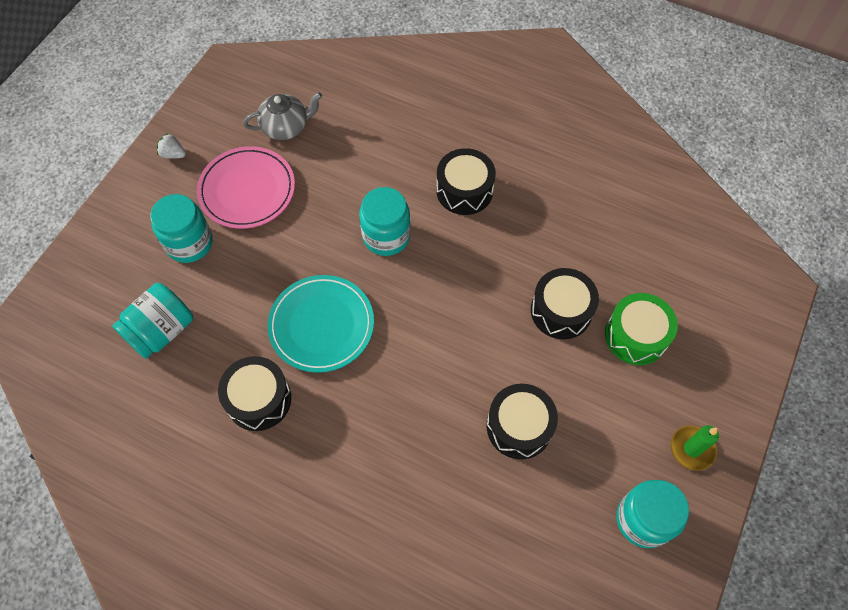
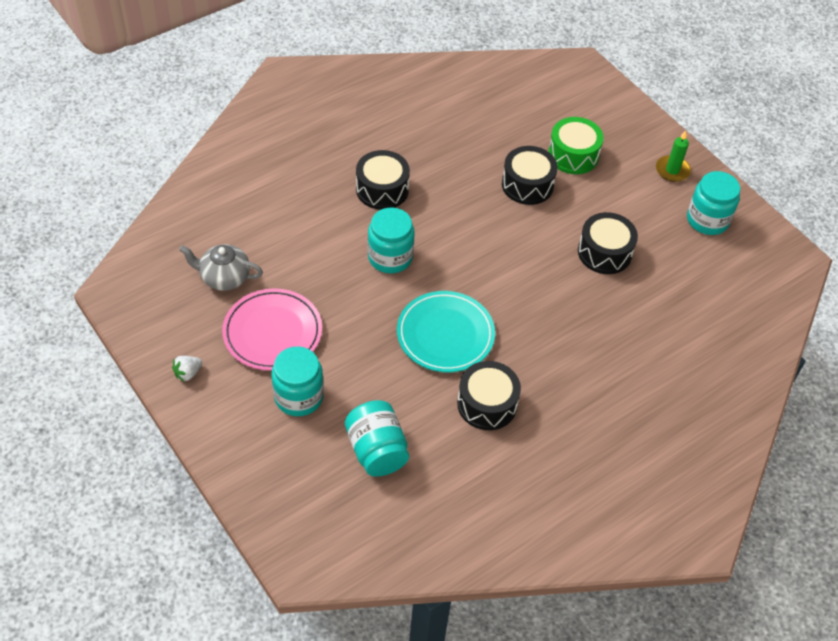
camera: 65 degrees left, 10 degrees down
grey teapot [243,92,322,140] -> grey teapot turned 90 degrees counterclockwise [179,244,263,291]

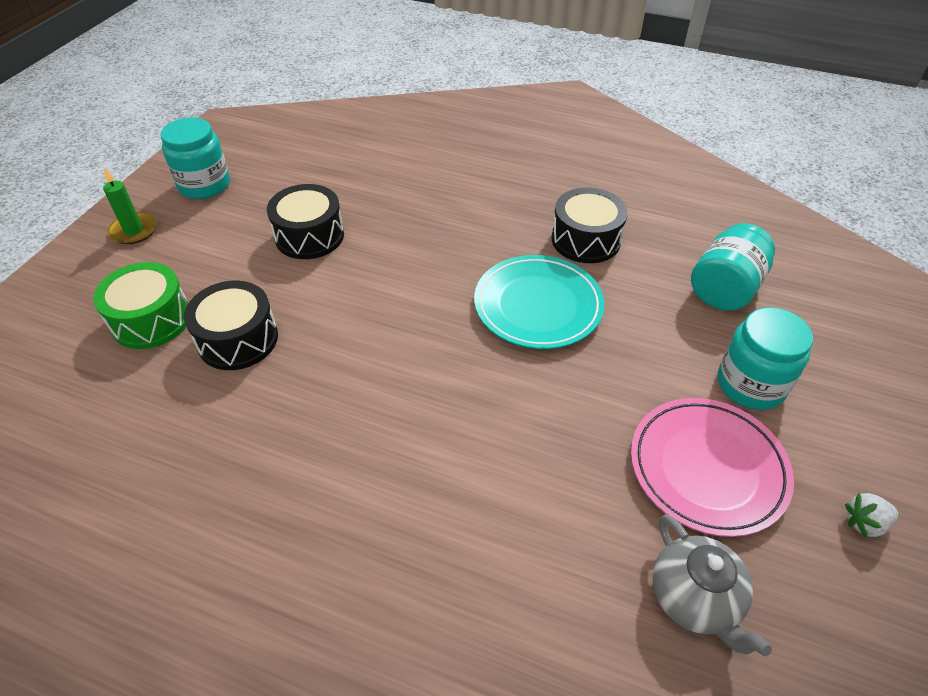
camera: 120 degrees left, 5 degrees down
white strawberry [172,356,202,382] -> white strawberry turned 150 degrees clockwise [845,493,898,538]
black drum [356,150,410,210] -> none
turquoise jar [368,208,415,274] -> none

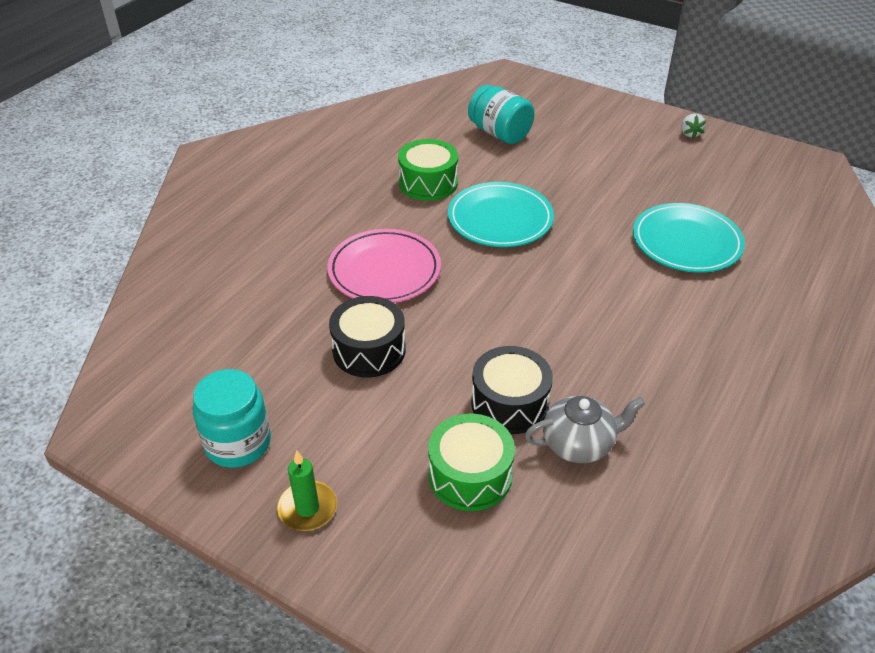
camera: 80 degrees left, 5 degrees down
black drum [551,187,628,263] -> green drum [398,139,458,201]
pink plate [631,398,794,537] -> pink plate moved to [327,229,441,303]
grey teapot [653,515,772,656] -> grey teapot moved to [524,396,645,463]
turquoise jar [718,307,813,410] -> none
none -> turquoise plate [633,203,745,273]

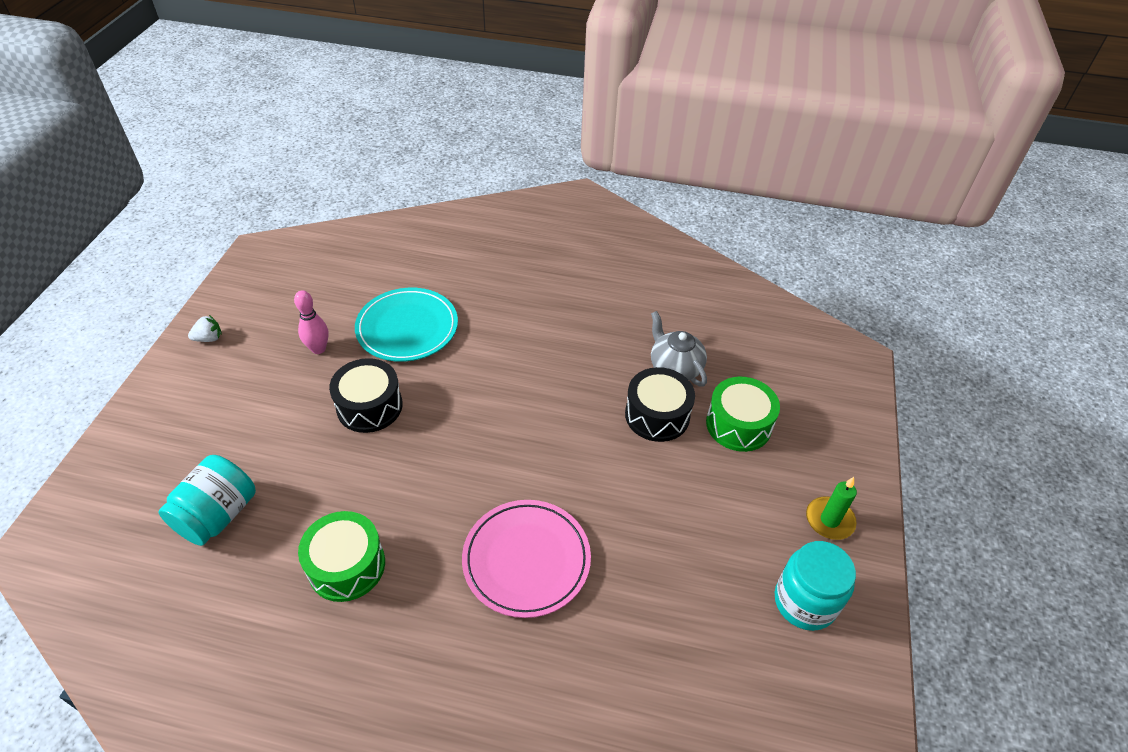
camera: 110 degrees left, 5 degrees up
black drum [329,296,406,378] -> black drum moved to [329,358,403,433]
turquoise plate [448,182,554,247] -> none
none -> pink bowling pin [294,290,329,354]

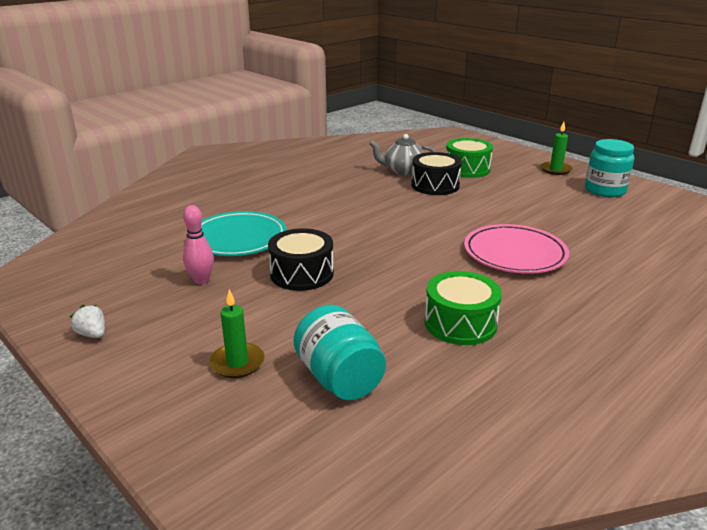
camera: 55 degrees left, 20 degrees down
white strawberry [188,315,222,342] -> white strawberry turned 60 degrees counterclockwise [70,305,105,338]
none -> green candle [209,289,265,378]

